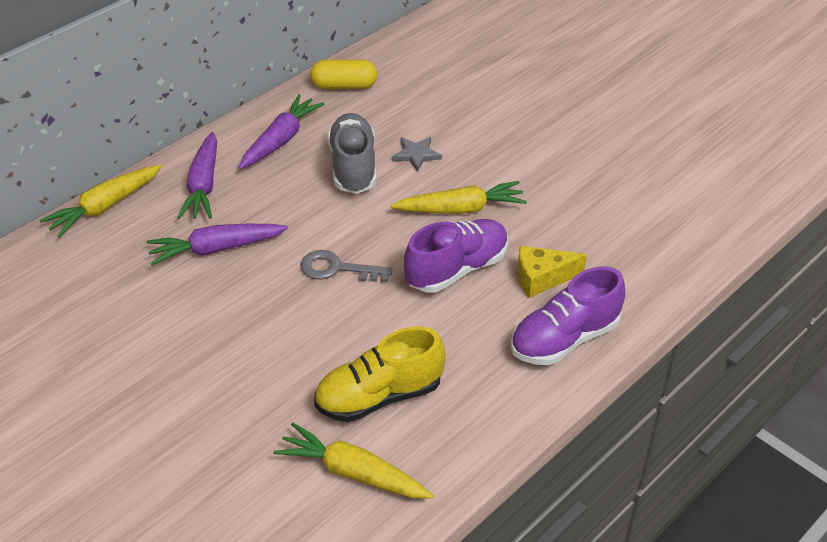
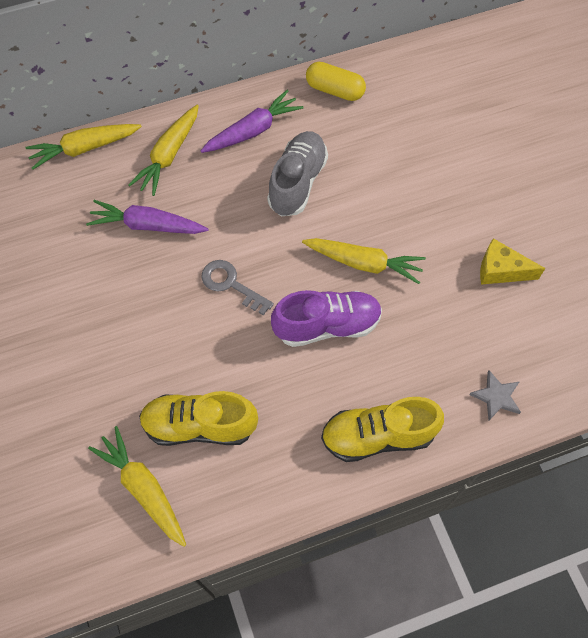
camera: 25 degrees right, 20 degrees up
purple carrot [177,132,217,219] -> yellow carrot [128,105,199,196]
grey star [392,137,442,172] -> grey star moved to [469,370,521,420]
purple shoe [511,266,625,365] -> yellow shoe [321,397,444,462]
yellow cheese [517,246,587,298] -> yellow cheese moved to [480,238,545,285]

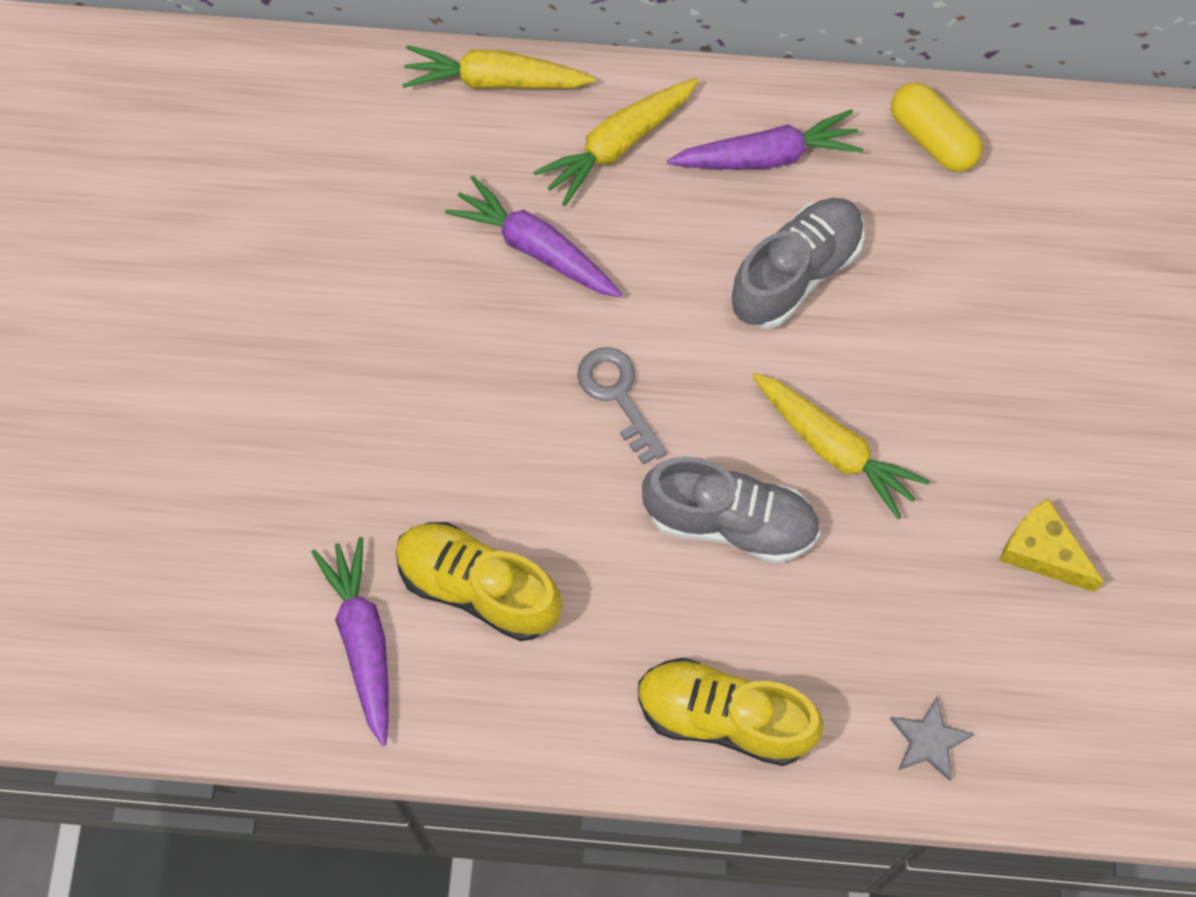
camera: 25 degrees right, 5 degrees up
yellow carrot [88,426,186,547] -> purple carrot [311,537,389,746]
purple shoe [271,290,382,347] -> grey shoe [642,456,820,563]

